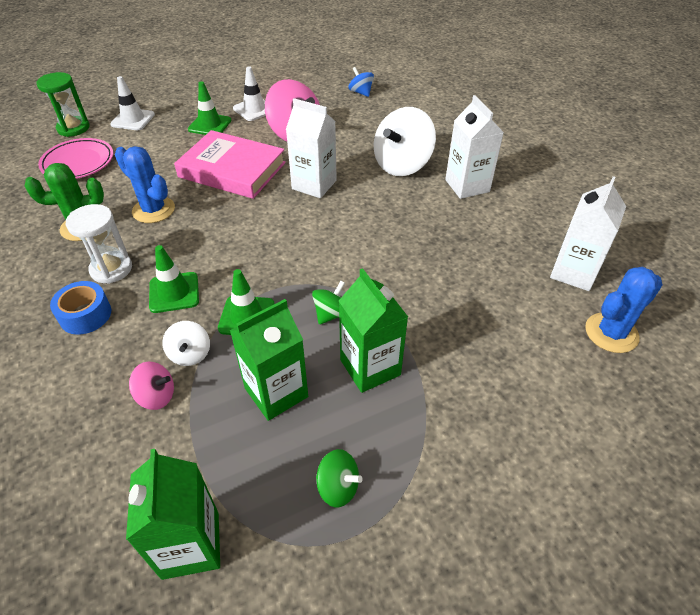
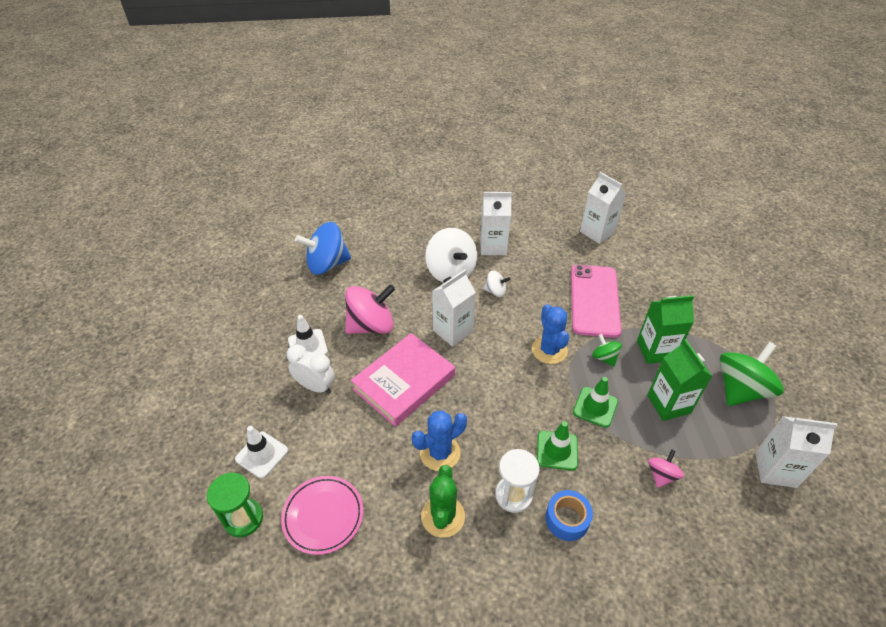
camera: 70 degrees left, 0 degrees up
green carton [126,449,220,580] -> white carton [755,416,838,488]
white spinning top [162,321,210,366] -> white spinning top moved to [483,270,510,297]
green traffic cone [188,81,232,135] -> white clock [287,344,335,394]
green spinning top [316,449,363,507] -> green spinning top [720,342,784,406], size x2.02
blue spinning top [348,67,374,97] -> blue spinning top [295,222,351,275], size x2.02
blue cactus [585,267,663,353] -> blue cactus moved to [532,304,569,364]
none -> pink phone [571,265,622,338]

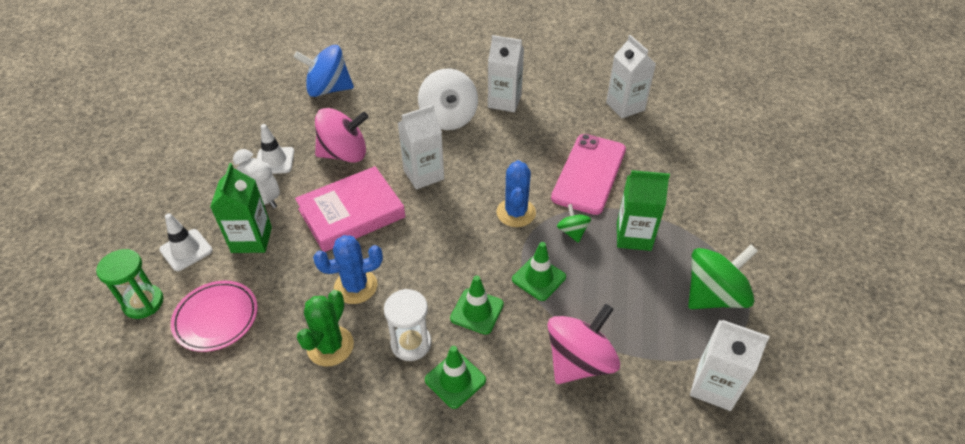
camera: 15 degrees right, 0 degrees up
white spinning top [483,270,510,297] -> none
blue tape [546,490,593,541] -> green traffic cone [425,346,486,409]
green carton [647,339,712,421] -> green carton moved to [210,163,272,253]
pink spinning top [648,449,684,488] -> pink spinning top [547,303,620,384], size x2.02

